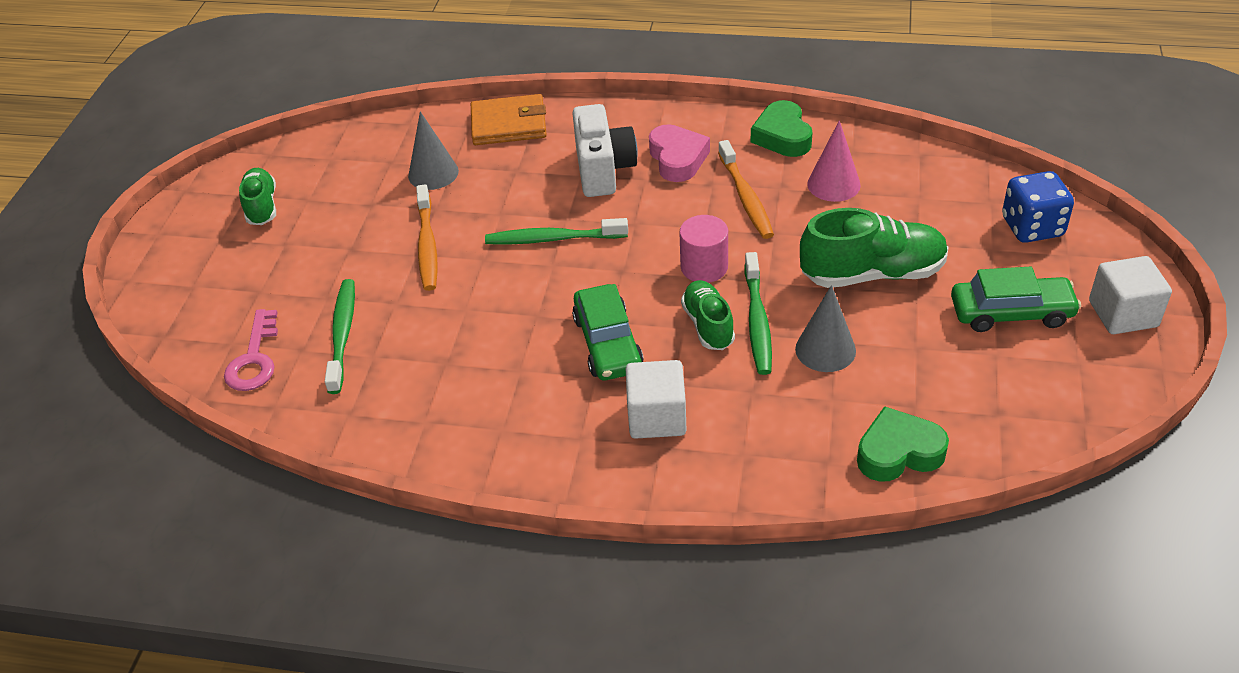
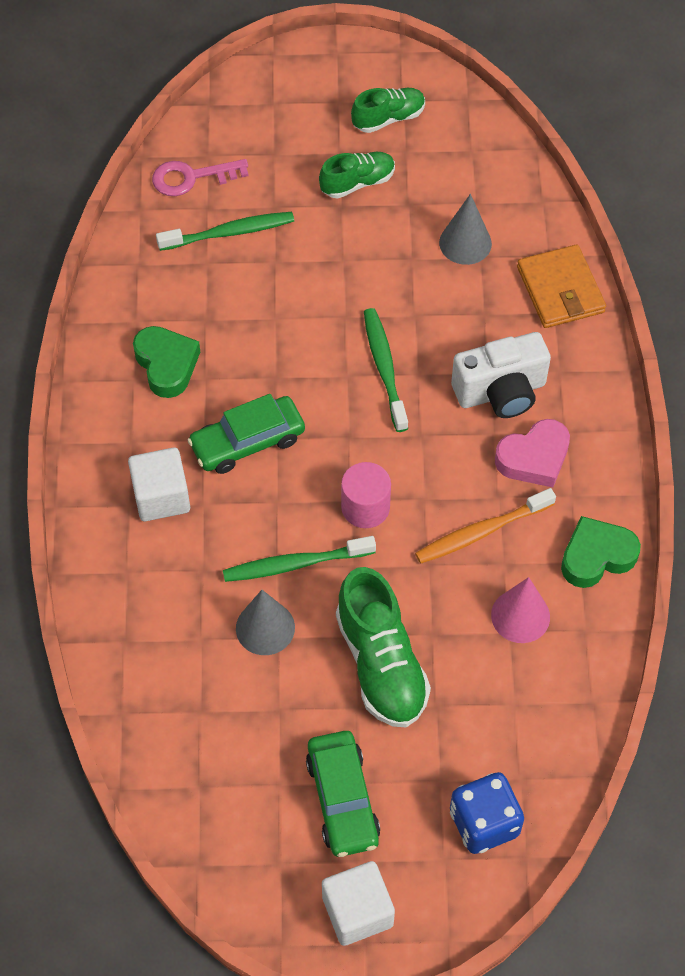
camera: 75 degrees right, 15 degrees up
orange toothbrush [416,184,438,291] -> none
green shoe [681,280,735,350] -> green shoe moved to [319,152,395,199]
green heart [857,406,949,482] -> green heart moved to [133,326,200,398]

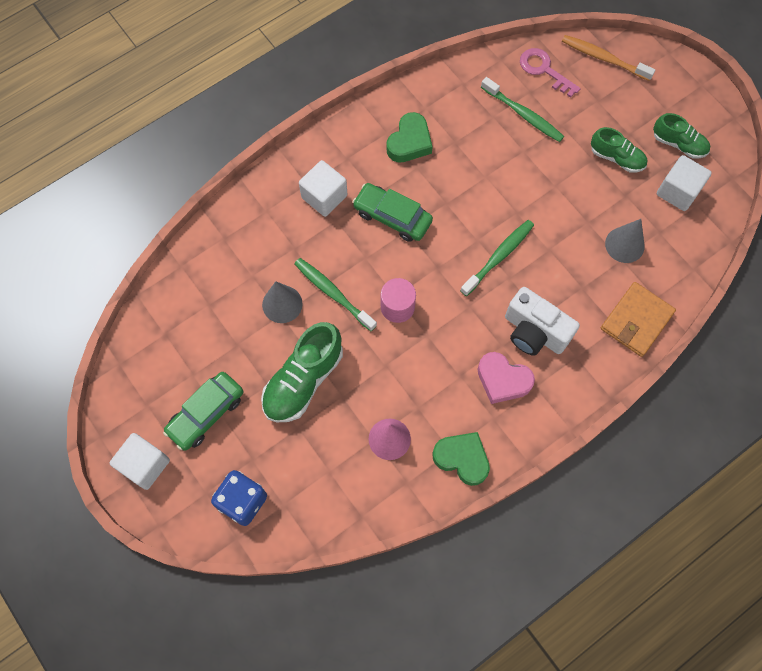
camera: 55 degrees right, 10 degrees up
orange toothbrush [415,488,556,564] -> orange toothbrush moved to [562,35,655,81]
none -> white cube [657,155,712,211]

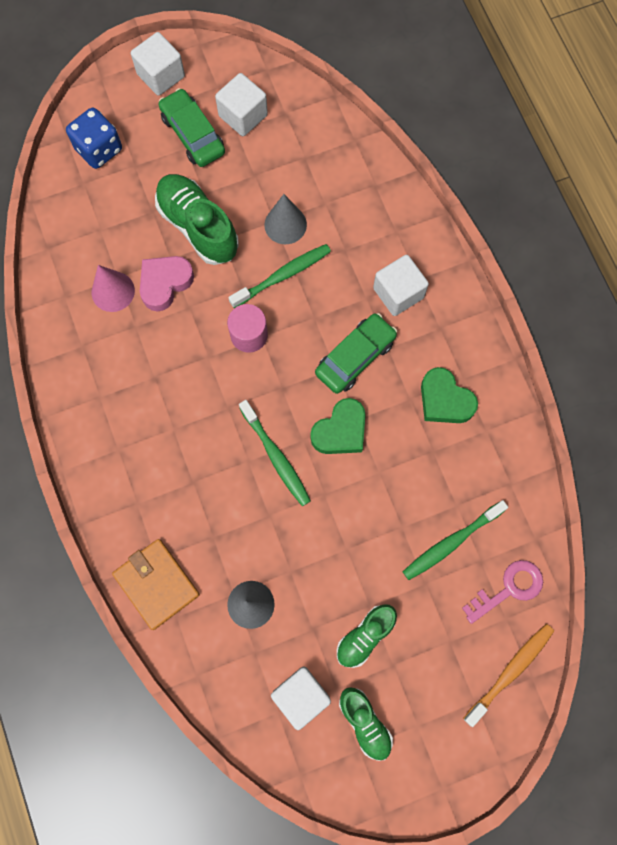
camera: 105 degrees right, 5 degrees up
green heart [432,432,490,486] -> green heart moved to [310,398,366,454]
pink heart [478,352,535,404] -> pink heart moved to [140,256,194,311]
white camera [505,287,580,356] -> none
green shoe [653,113,710,159] -> green shoe turned 75 degrees counterclockwise [339,687,393,761]
none -> white cube [215,73,268,136]

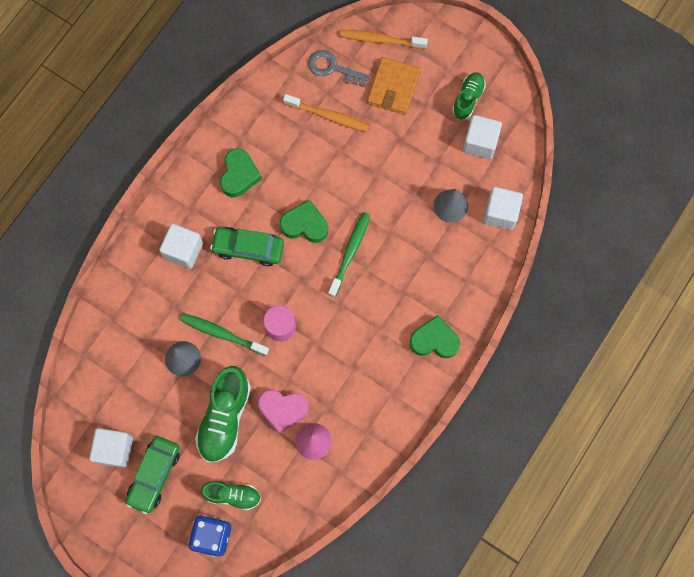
camera: 125 degrees left, 0 degrees up
orange wallet [112,539,200,630] -> orange wallet moved to [367,57,421,115]
white cube [131,32,185,96] -> white cube moved to [483,187,523,230]
green shoe [337,604,397,668] -> green shoe moved to [201,481,261,510]
green toothbrush [403,500,508,580] -> orange toothbrush [283,94,370,132]
pink key [462,560,543,624] -> grey key [308,50,370,87]
none -> green heart [409,315,460,358]

